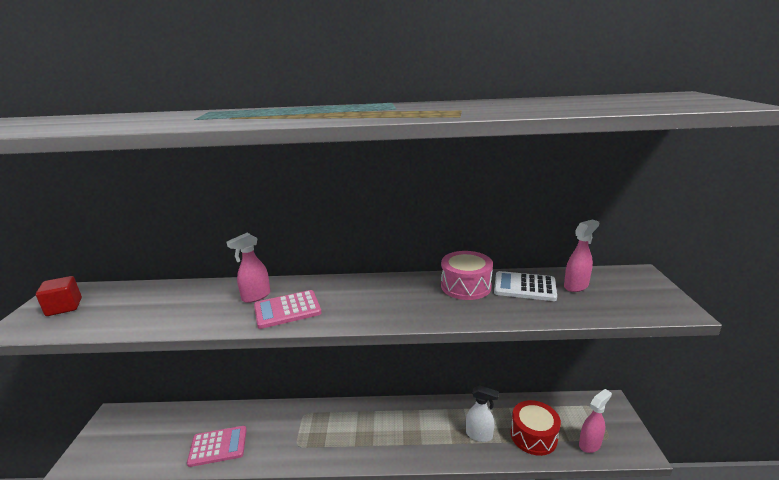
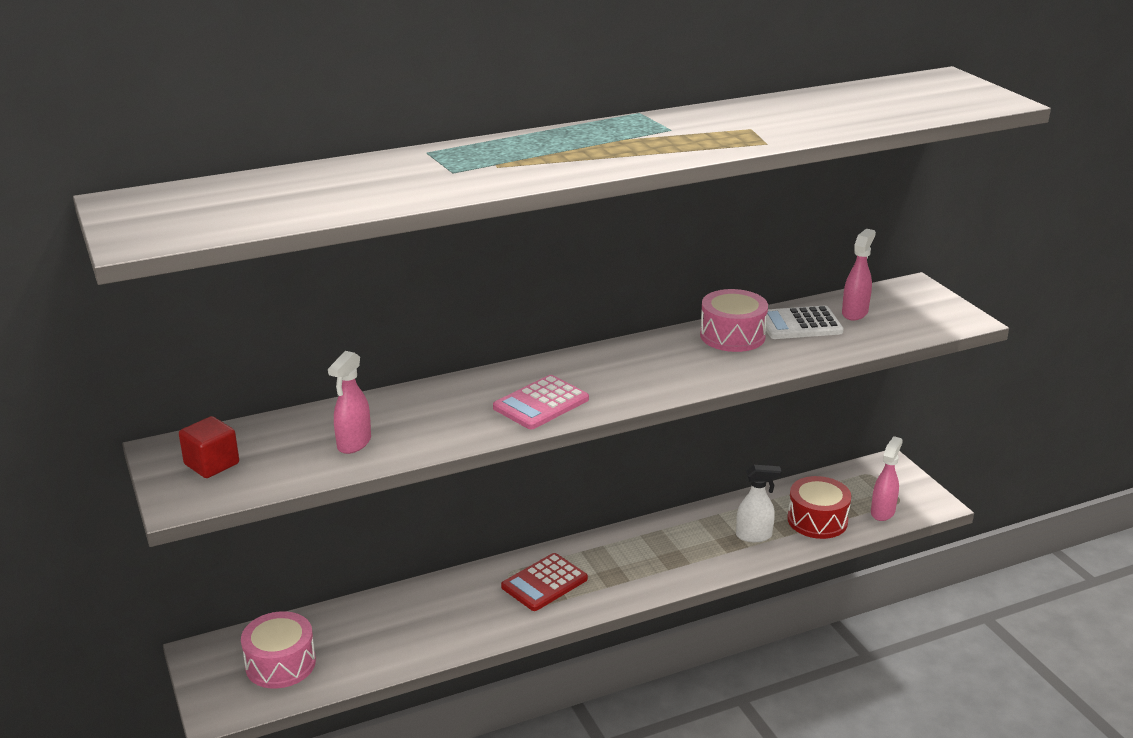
camera: 25 degrees left, 5 degrees up
pink calculator [187,426,247,467] -> none
pink spray bottle [227,233,270,303] -> pink spray bottle moved to [328,351,371,454]
none -> pink drum [241,611,316,688]
none -> red calculator [501,553,588,611]

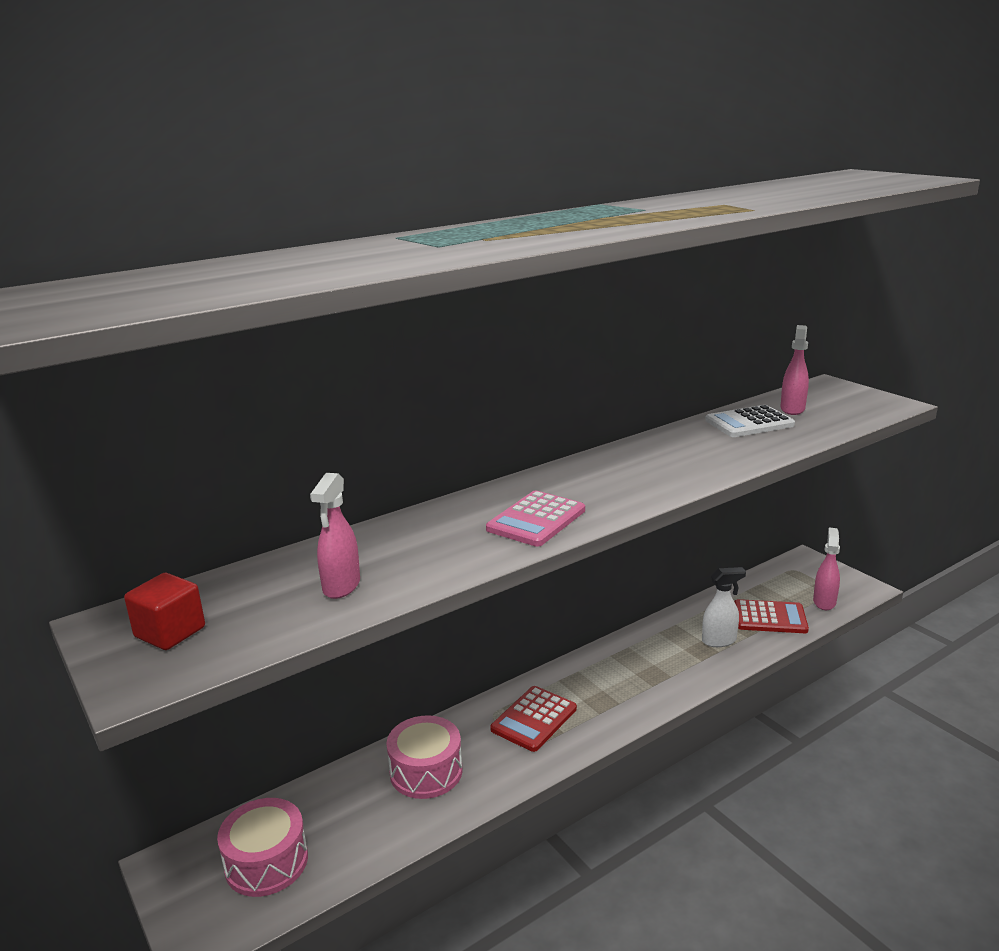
camera: 10 degrees left, 5 degrees down
pink drum [700,289,768,352] -> pink drum moved to [386,715,462,799]
red drum [787,476,851,539] -> red calculator [734,599,809,633]

